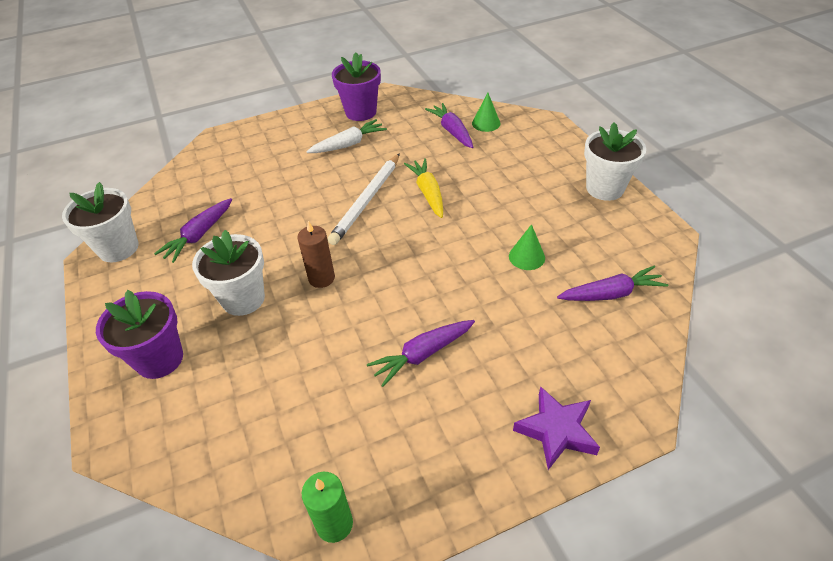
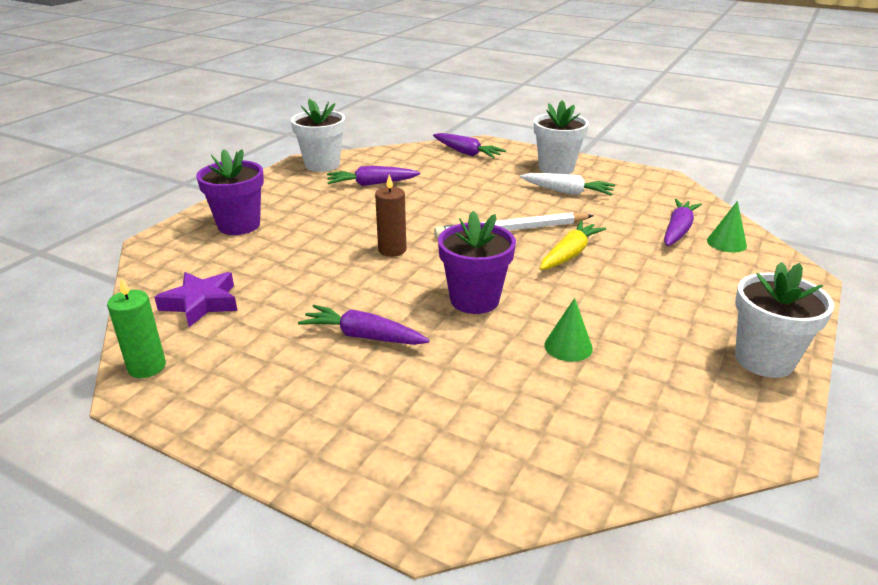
camera: 50 degrees right, 15 degrees down
white flower pot [192,230,265,316] -> white flower pot moved to [534,100,589,174]
purple flower pot [332,52,381,121] -> purple flower pot moved to [438,211,516,314]
purple star [513,386,600,470] -> purple star moved to [154,272,238,327]
purple carrot [557,266,668,301] -> purple carrot moved to [433,133,506,158]

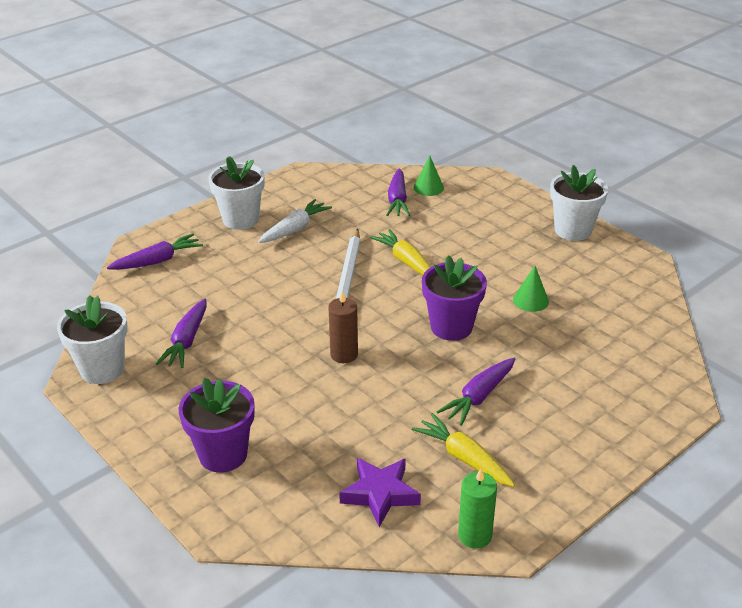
camera: 70 degrees left, 5 degrees up
purple carrot [664,199,702,246] -> purple carrot turned 135 degrees counterclockwise [386,169,410,216]
none -> yellow carrot [412,413,515,487]

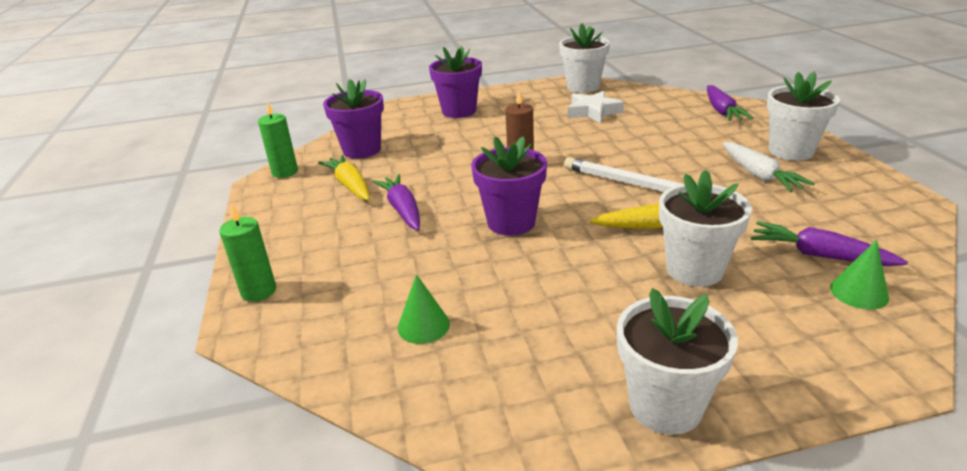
camera: 120 degrees right, 5 degrees down
purple carrot [156,299,207,368] -> white star [568,91,624,123]
purple star [339,458,421,527] -> purple flower pot [323,79,384,158]
yellow carrot [412,413,515,487] -> yellow carrot turned 105 degrees counterclockwise [318,155,370,200]
green cone [513,266,549,312] -> green cone moved to [398,274,450,344]
none -> green candle [219,204,276,302]
none -> white flower pot [659,170,752,287]

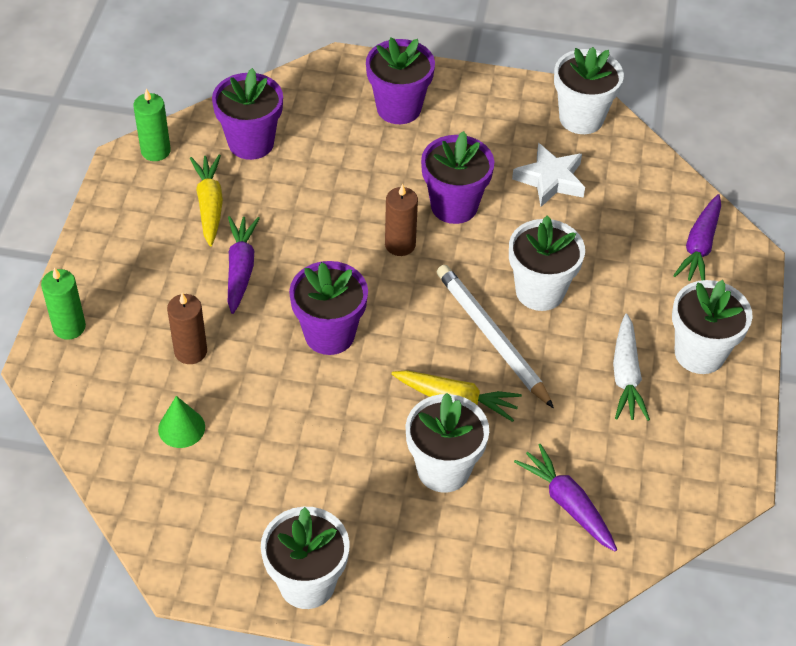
camera: 20 degrees right, 20 degrees up
green cone [830,240,889,310] -> none
none -> brown candle [167,293,207,364]
none -> purple flower pot [421,131,494,224]
none -> white flower pot [509,216,585,311]

